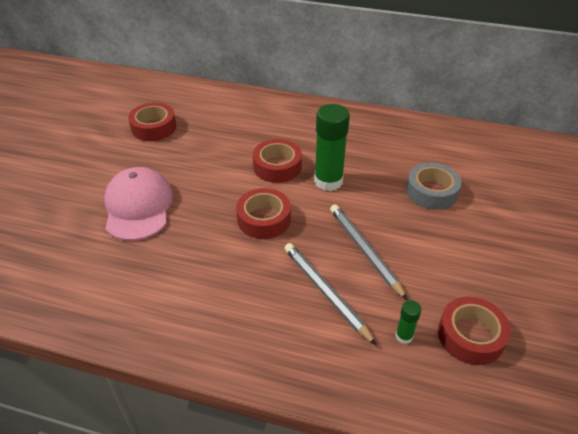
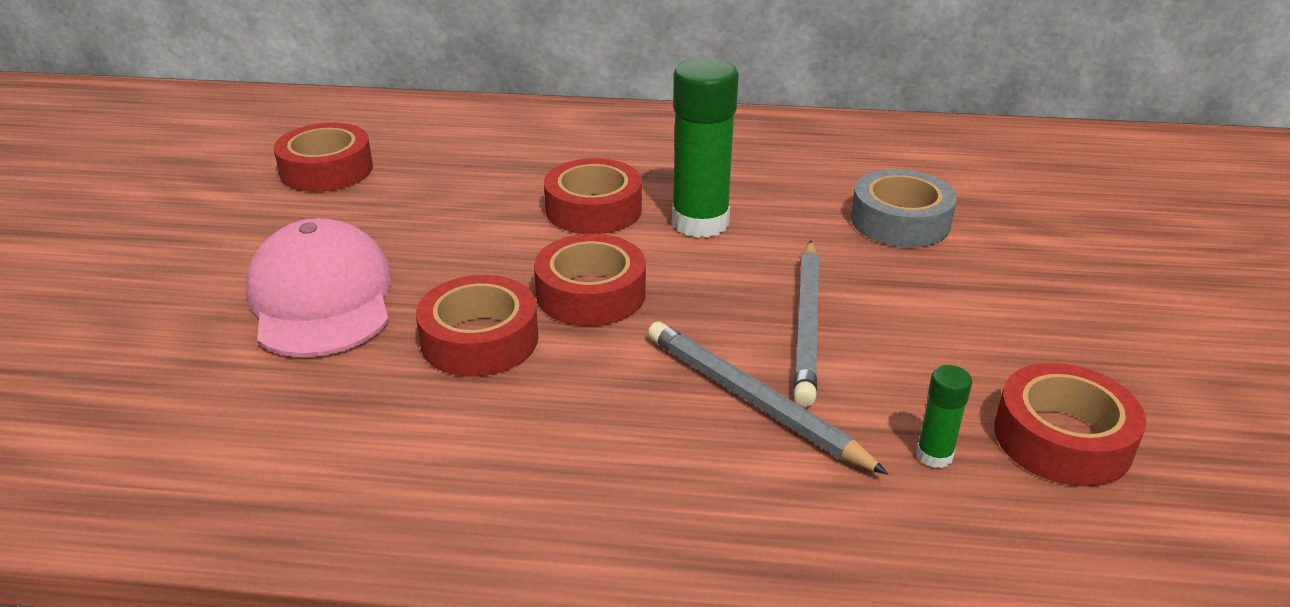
camera: 10 degrees left, 10 degrees down
grey pencil [330,204,408,300] -> grey pencil turned 135 degrees counterclockwise [794,240,819,407]
none -> red tape [416,275,539,377]

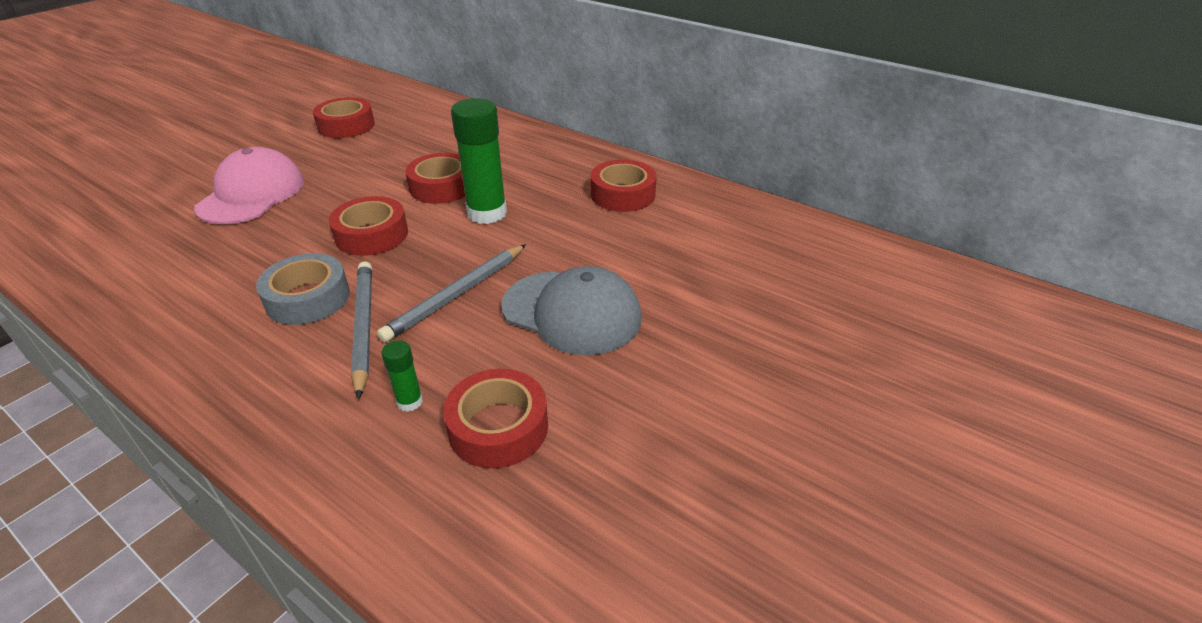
camera: 30 degrees right, 5 degrees up
red tape [416,275,539,377] -> red tape moved to [591,160,657,212]
grey tape [851,169,957,247] -> grey tape moved to [256,253,350,325]
none -> grey cap [501,266,642,355]

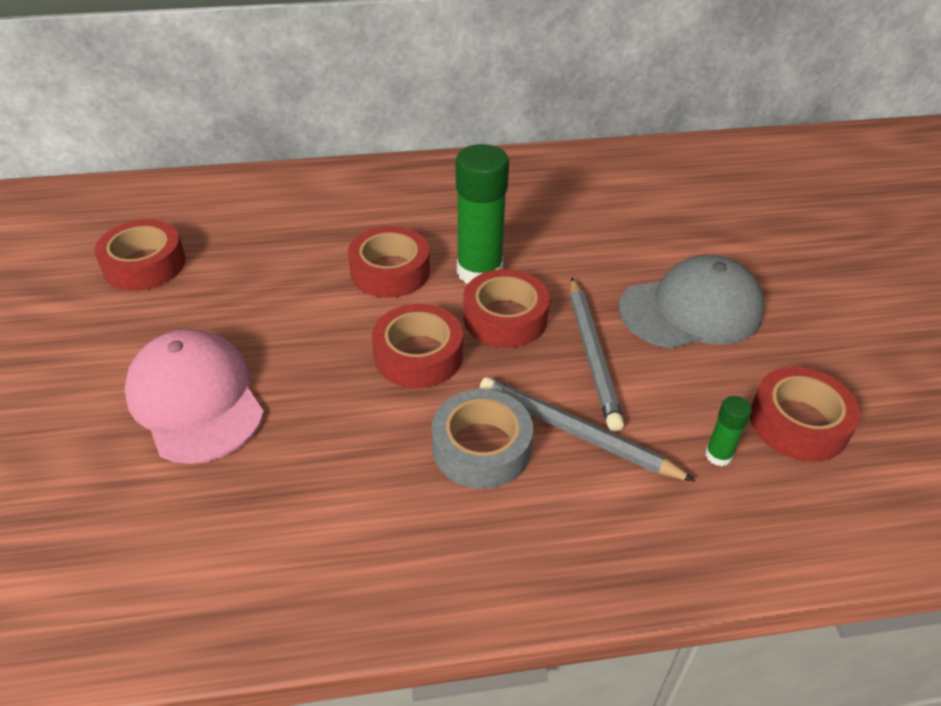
camera: 45 degrees left, 5 degrees up
red tape [591,160,657,212] -> red tape moved to [463,269,550,348]

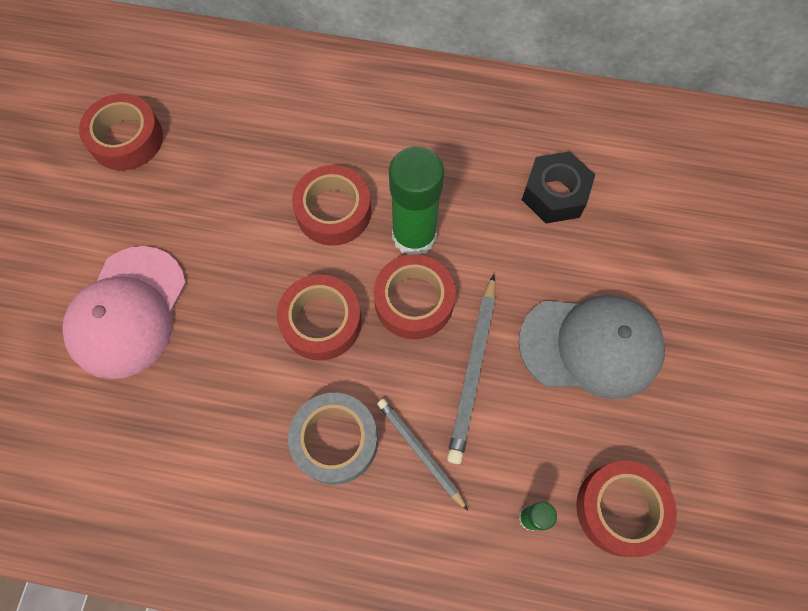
camera: 20 degrees right, 25 degrees up
pink cap [124,329,264,464] -> pink cap turned 150 degrees counterclockwise [62,246,186,379]
grey pencil [480,377,696,482] -> grey pencil [377,399,468,511], size x0.67
none -> black nut [522,151,595,223]

